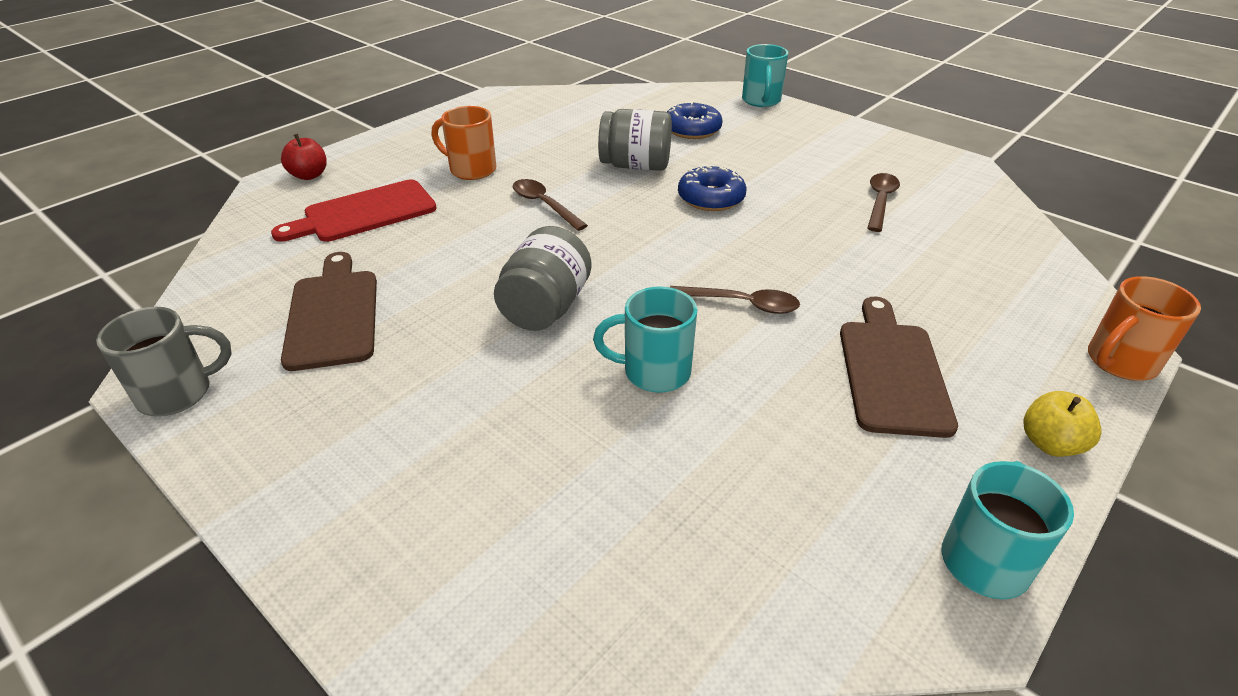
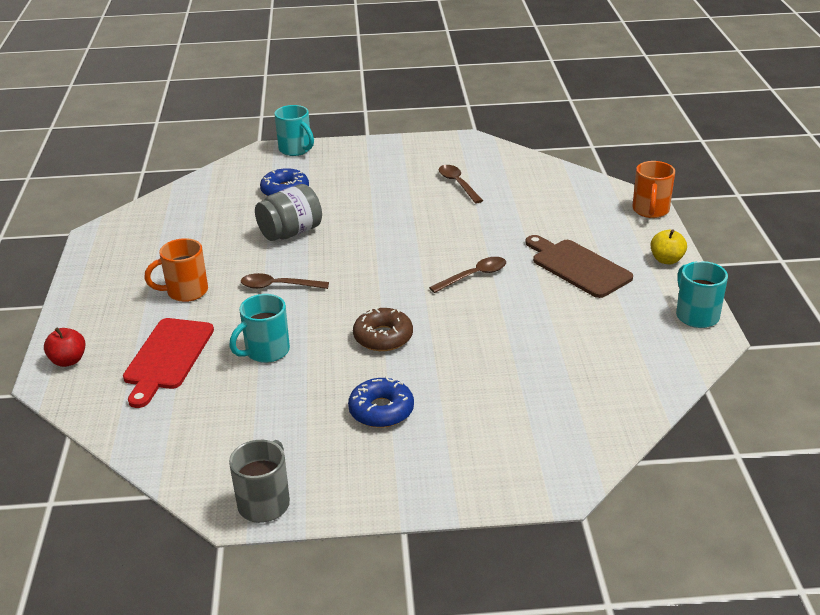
camera: 45 degrees left, 5 degrees down
brown cutting board [281,252,377,371] -> none
grey jar [494,226,592,331] -> brown donut [353,307,413,351]
turquoise mug [593,287,697,393] -> turquoise mug moved to [229,294,290,363]
blue donut [678,166,747,211] -> blue donut moved to [348,377,414,428]

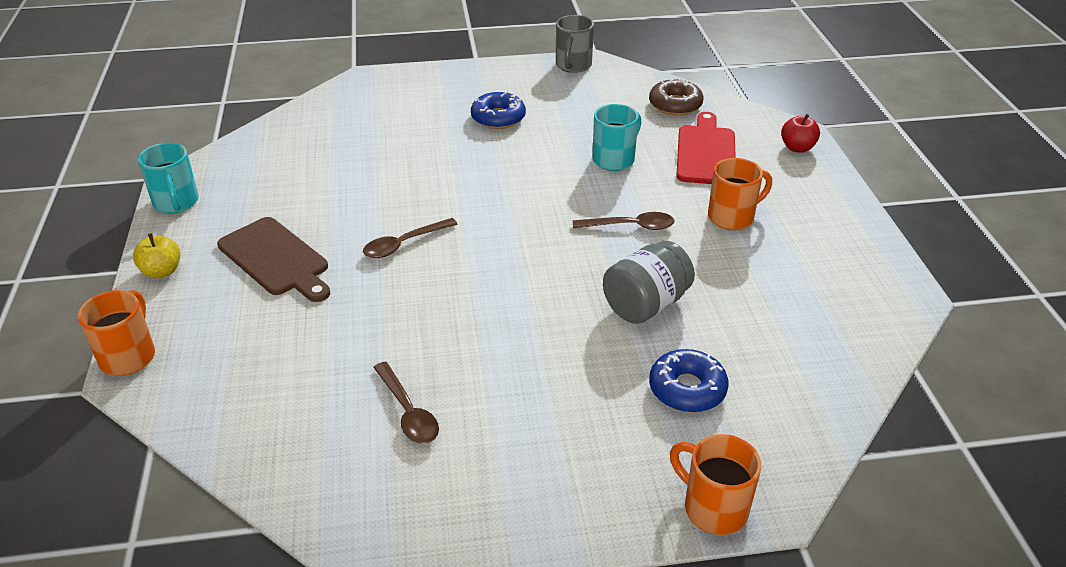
camera: 175 degrees right, 5 degrees up
turquoise mug [274,105,314,156] -> orange mug [670,434,761,535]
brown donut [353,307,413,351] -> brown donut moved to [649,78,704,115]

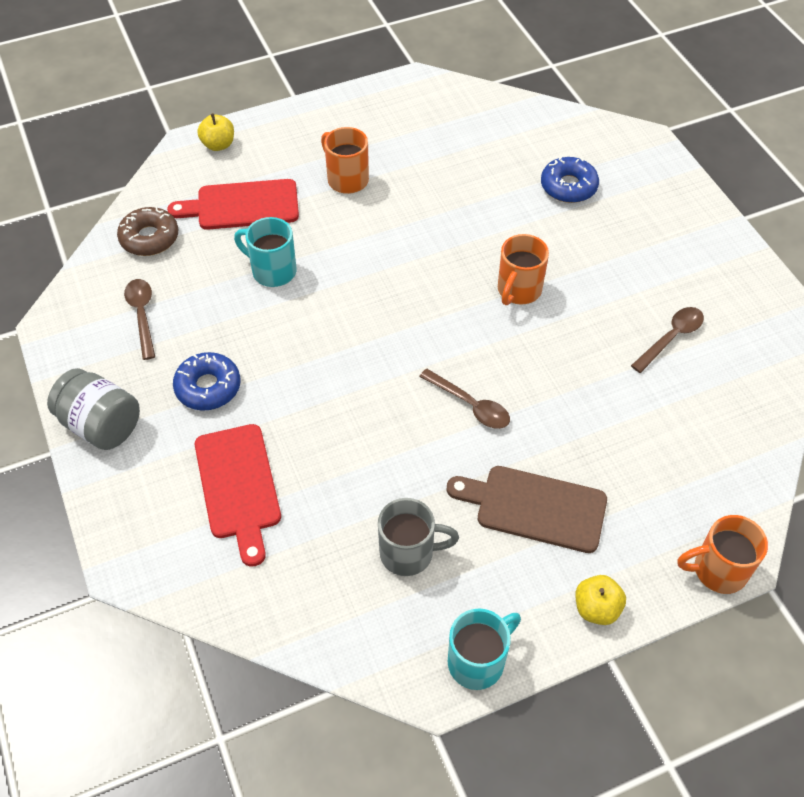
camera: 105 degrees left, 15 degrees up
brown cutting board [217,217,330,302] -> brown cutting board turned 105 degrees counterclockwise [447,466,607,553]
grey mug [556,15,594,73] -> grey mug moved to [378,498,459,576]
brown spoon [573,212,675,230] -> brown spoon moved to [124,279,155,360]
grey jar [603,241,695,324] -> grey jar moved to [47,368,140,450]
orange mug [670,434,761,535] -> orange mug moved to [498,234,549,305]
red apple [781,114,820,153] -> yellow apple [197,113,234,151]
none -> red cutting board [195,424,281,567]

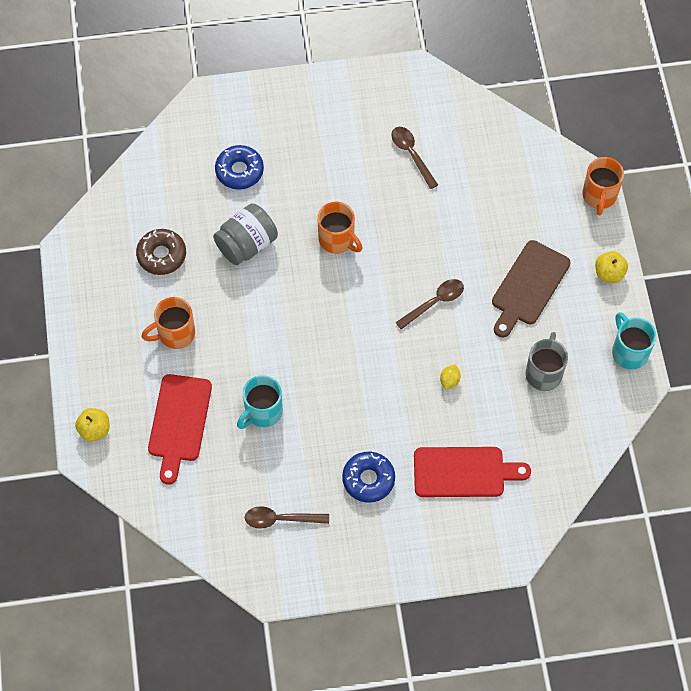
camera: 75 degrees left, 10 degrees up
grey jar [47,368,140,450] -> grey jar moved to [213,203,278,265]
brown donut [117,207,178,256] -> brown donut moved to [136,229,186,275]
none -> yellow lemon [440,364,461,389]

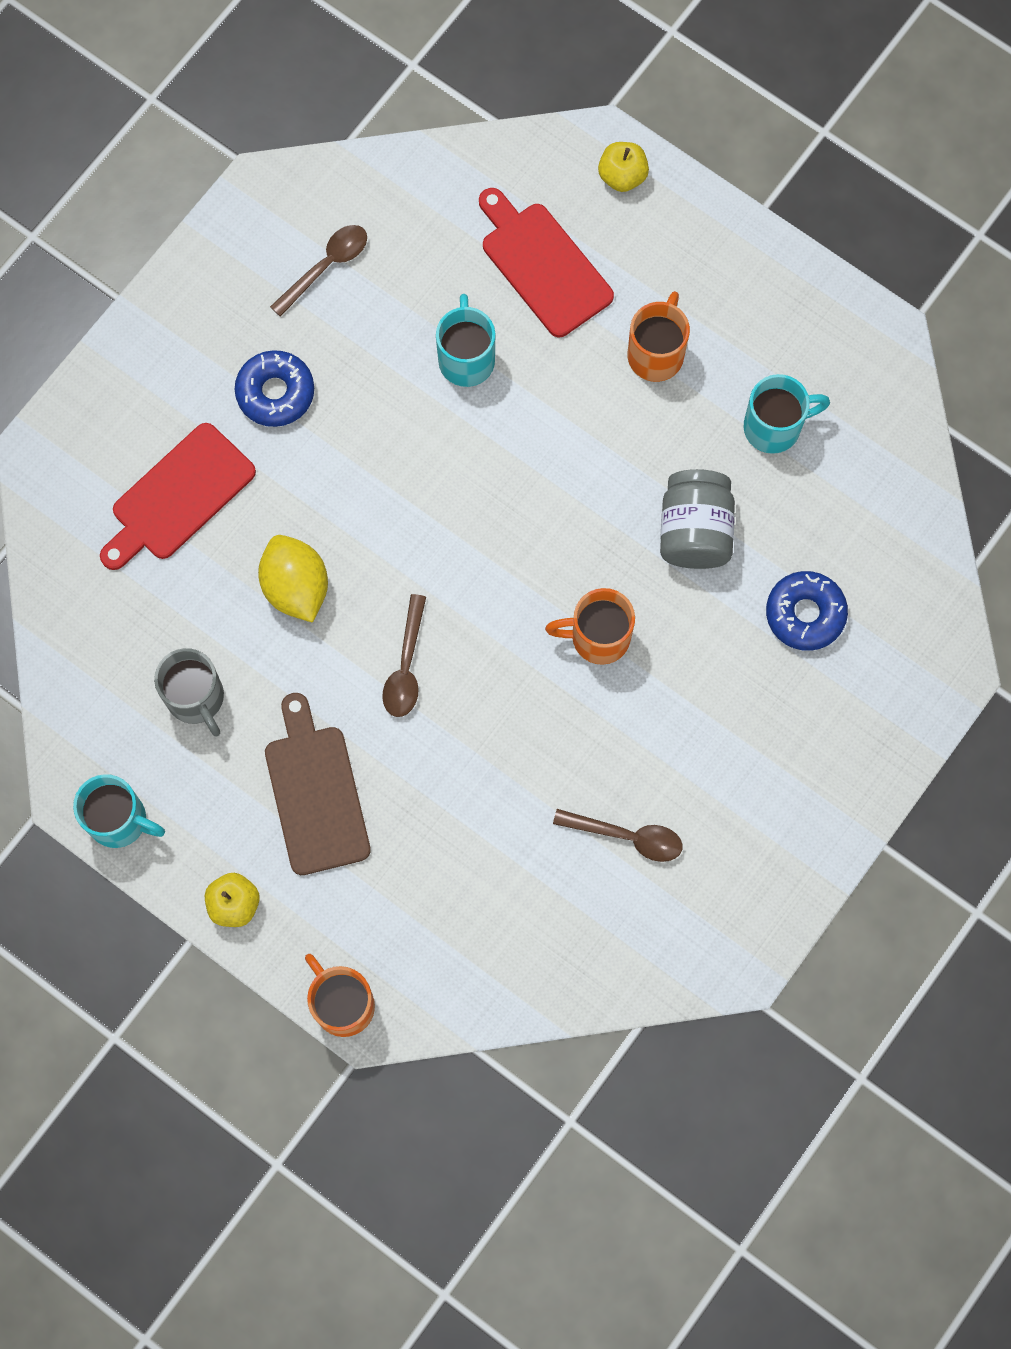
camera: 135 degrees right, 10 degrees up
brown donut [136,229,186,275] -> turquoise mug [744,374,830,454]
yellow lemon [440,364,461,389] -> yellow lemon [258,535,328,623], size x2.14

